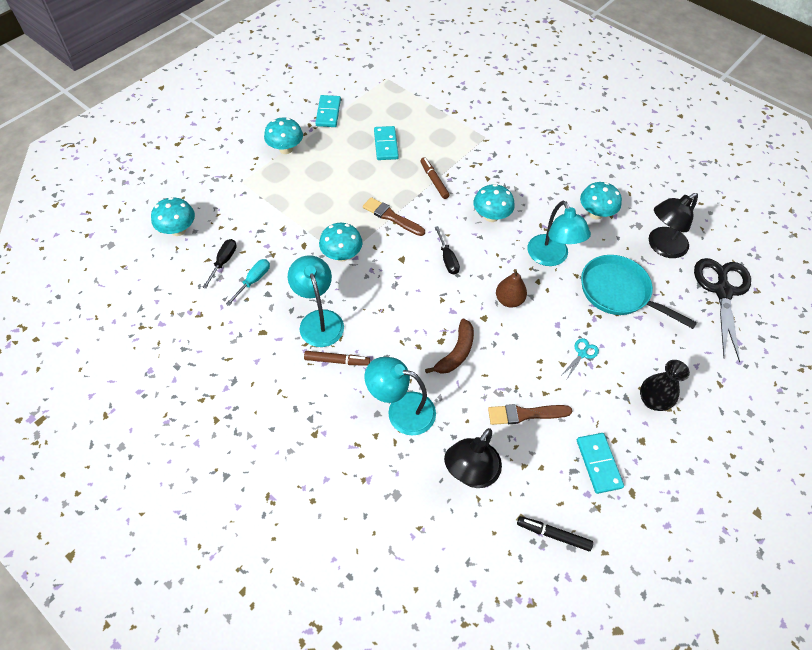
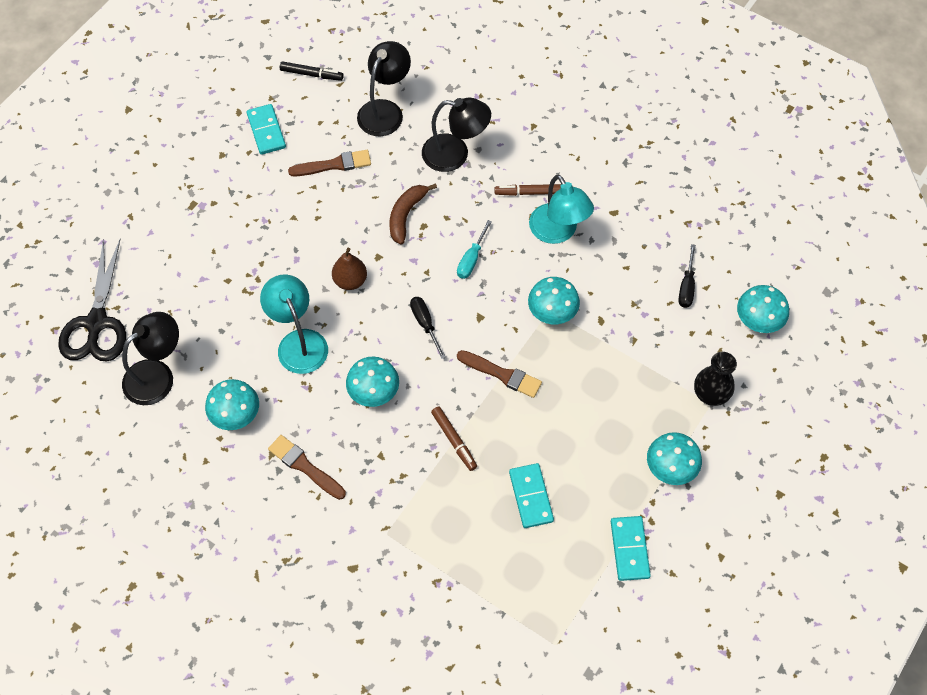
camera: 175 degrees right, 5 degrees up
turquoise screwdriver [226,259,270,306] -> turquoise screwdriver moved to [457,220,492,279]
turquoise lamp [365,357,436,435] -> black lamp [422,97,491,172]
turquoise scissors [562,338,599,379] -> none
turquoise pan [581,255,697,329] -> none
black vase [640,360,690,411] -> black vase moved to [694,352,737,406]
none -> brown brush [268,435,346,500]

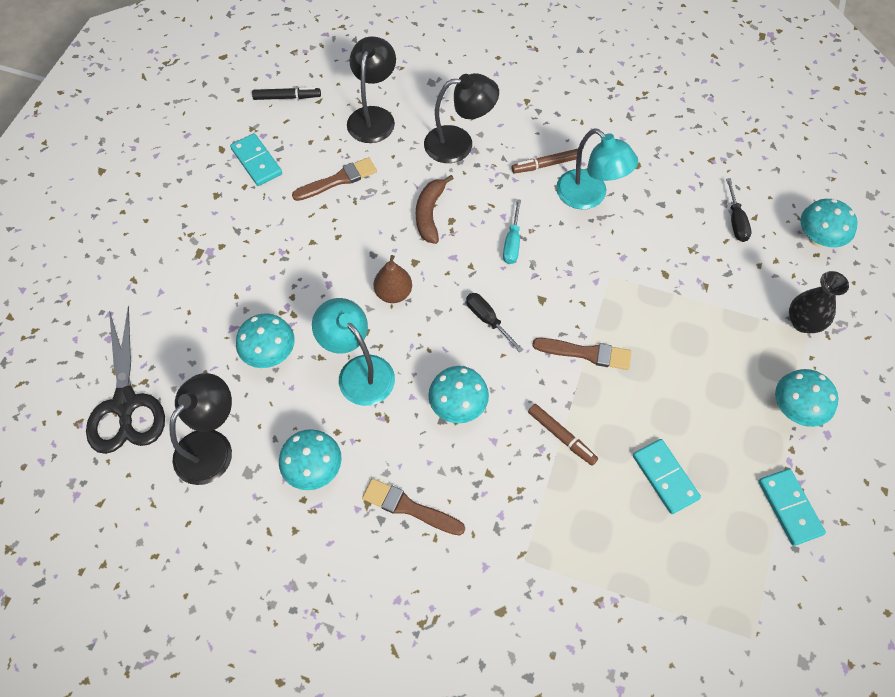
camera: 15 degrees left, 0 degrees up
turquoise mushroom [528,277,580,324] -> turquoise mushroom moved to [236,314,295,368]

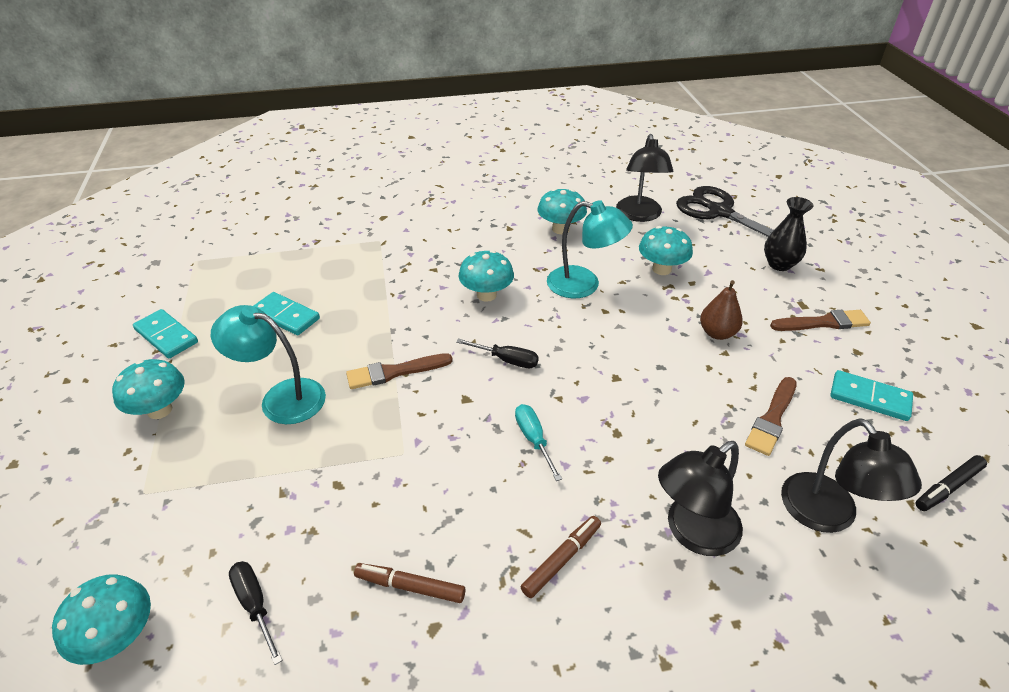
camera: 150 degrees right, 20 degrees down
brown brush [362,478,465,536] -> brown brush moved to [770,310,871,331]
brown pear [374,255,412,303] -> brown pear moved to [700,280,743,340]
brown banana [416,175,454,244] -> none
brown marker [528,404,598,466] -> brown marker moved to [354,563,466,603]
turquoise lamp [556,128,638,209] -> turquoise lamp moved to [211,305,326,424]
black vase [789,271,849,333] -> black vase moved to [764,197,814,271]

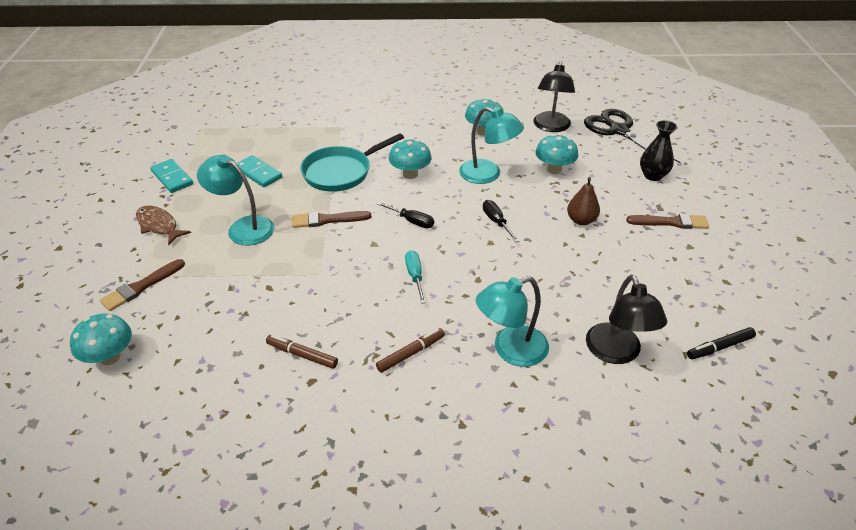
camera: 10 degrees right, 0 degrees up
turquoise mushroom [112,359,185,419] -> brown fish [136,206,191,245]
black screwdriver [229,561,283,665] -> black screwdriver moved to [483,200,519,242]
black lamp [658,441,743,556] -> turquoise lamp [476,276,549,367]
brown brush [745,377,797,456] -> brown brush moved to [100,259,185,311]
turquoise domino [830,370,913,421] -> none
none -> turquoise pan [300,133,404,192]

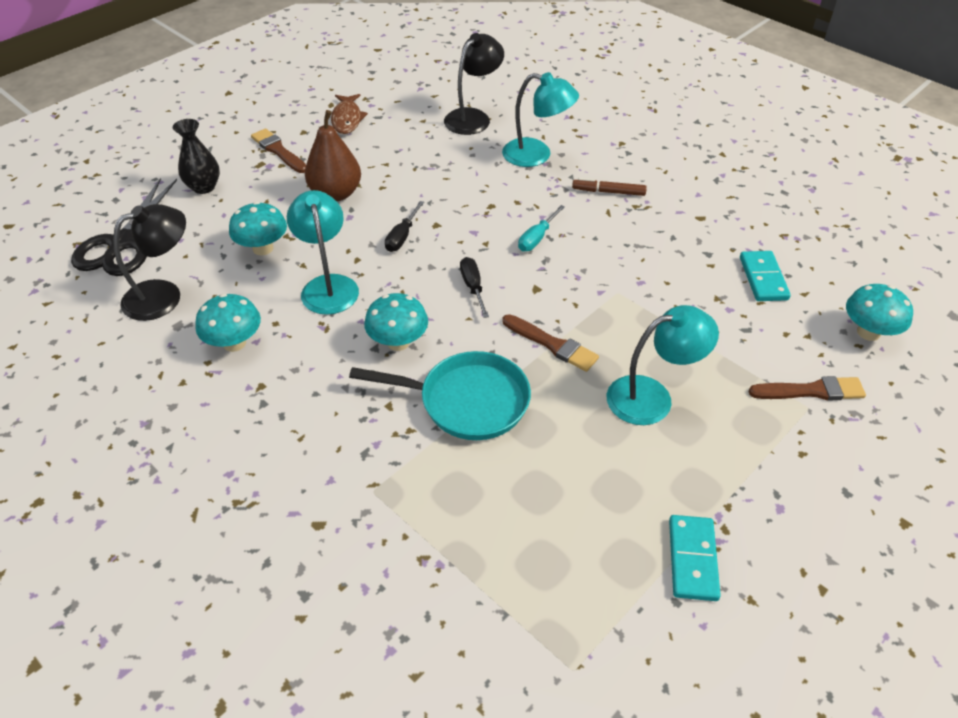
camera: 135 degrees left, 5 degrees up
brown fish [136,206,191,245] -> brown fish moved to [331,94,368,134]
turquoise lamp [197,155,274,246] -> turquoise lamp turned 90 degrees counterclockwise [607,305,719,425]
turquoise domino [237,155,283,187] -> turquoise domino moved to [740,251,791,301]
brown marker [266,335,338,369] -> none
brown pear [567,177,600,225] -> brown pear [305,110,361,201], size x1.51
black marker [687,327,756,359] -> none

